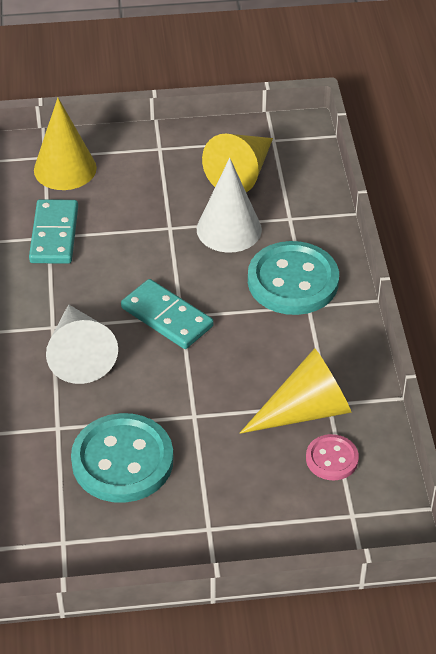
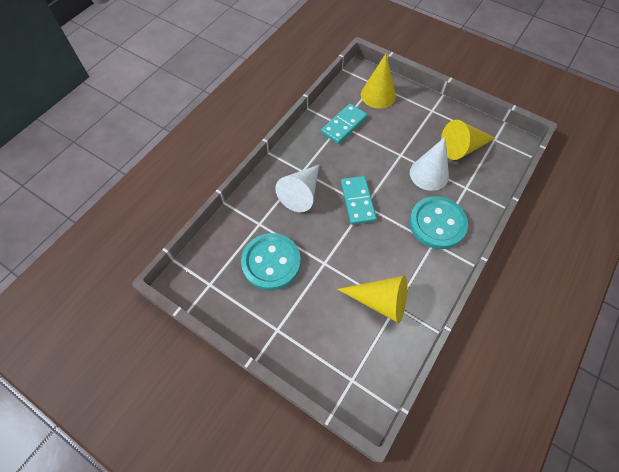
camera: 40 degrees right, 15 degrees up
pink button [306,434,359,480] -> none

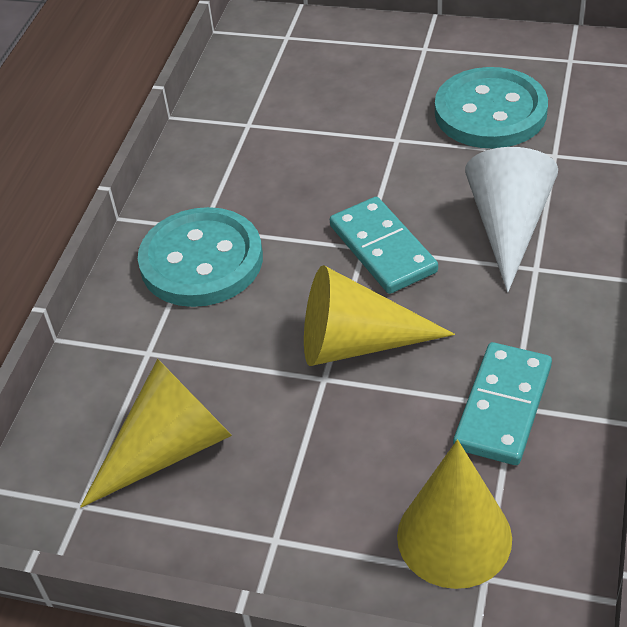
camera: 165 degrees right, 15 degrees down
yellow cone [337,276,407,323] -> yellow cone moved to [304,265,455,366]
white cone [410,137,449,191] -> none

